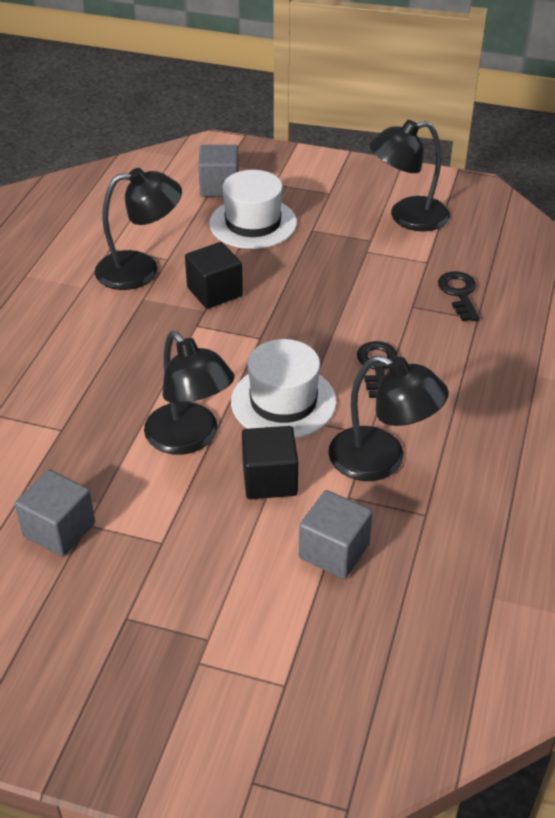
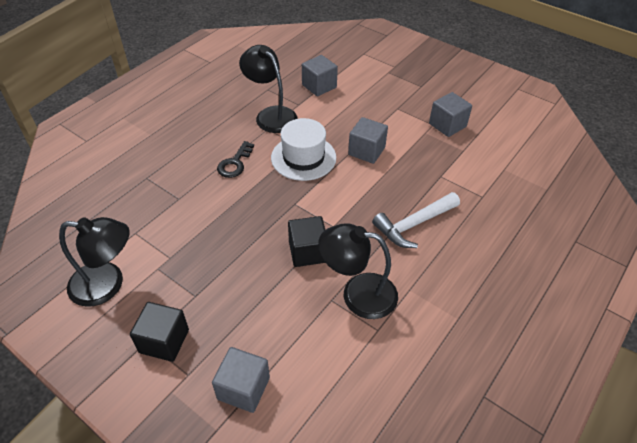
camera: 160 degrees left, 5 degrees up
black lamp [144,331,235,455] -> grey cube [348,117,388,164]
white hat [209,170,297,249] -> none
black cube [242,426,298,499] -> black cube moved to [130,302,189,362]
black key [438,271,479,321] -> none
none -> white hammer [372,192,460,248]

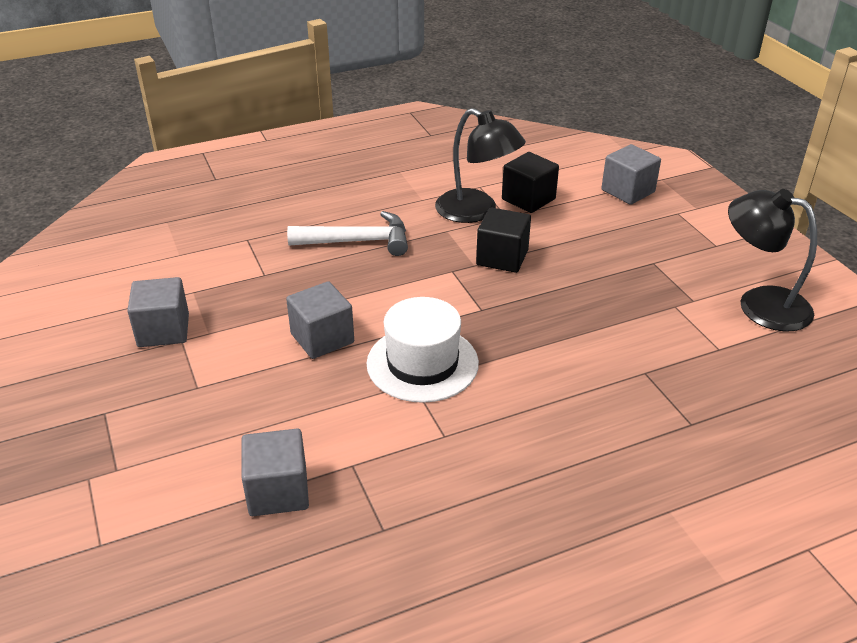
camera: 150 degrees left, 10 degrees down
black cube [130,302,189,362] -> black cube moved to [502,152,559,213]
black key [217,141,254,178] -> none
black lamp [239,45,298,133] -> none

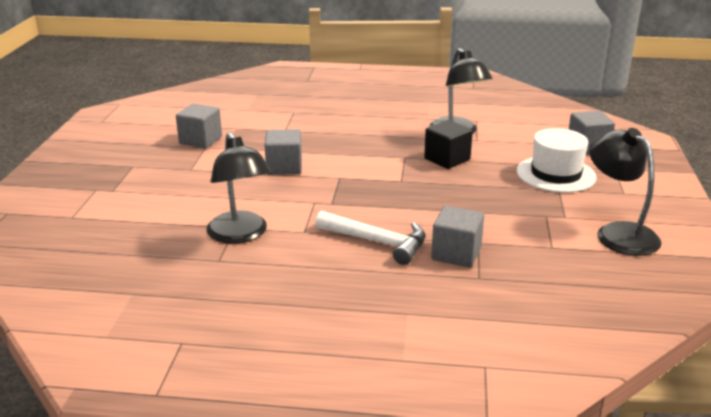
camera: 30 degrees right, 10 degrees down
grey cube [241,429,309,516] -> grey cube moved to [431,206,484,268]
white hammer [287,211,408,256] -> white hammer moved to [315,210,425,265]
white hat [366,297,479,403] -> white hat moved to [517,128,597,193]
black cube [502,152,559,213] -> none
none -> black lamp [206,132,271,244]

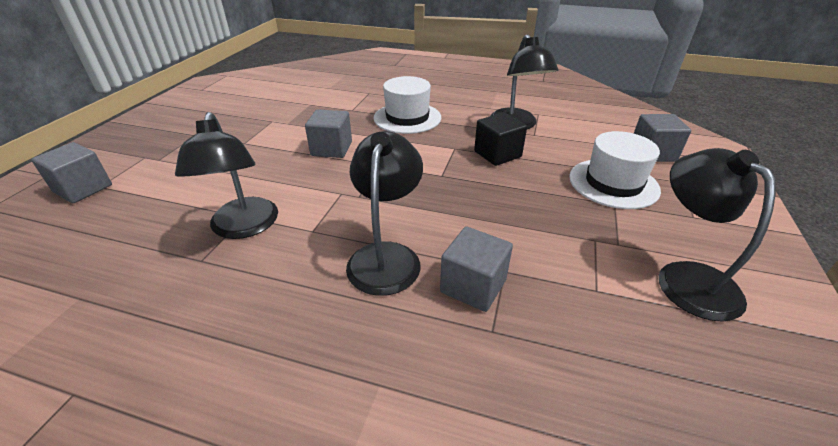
camera: 10 degrees right, 10 degrees up
grey cube [176,104,222,148] -> grey cube moved to [31,142,112,203]
white hammer [315,210,425,265] -> black lamp [346,131,423,296]
none -> white hat [373,76,441,134]

